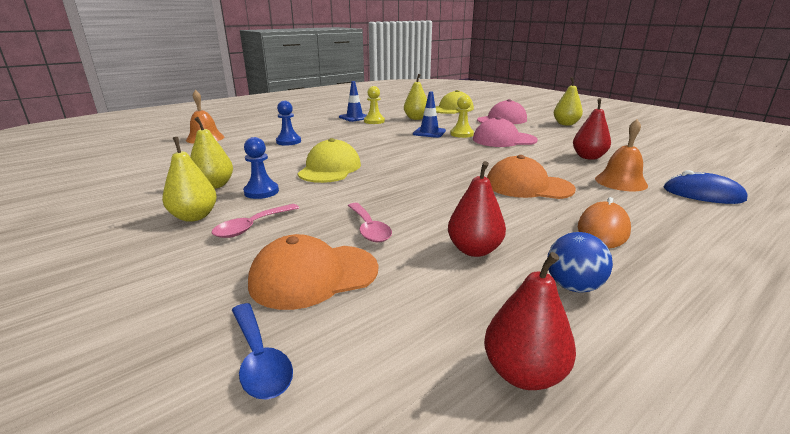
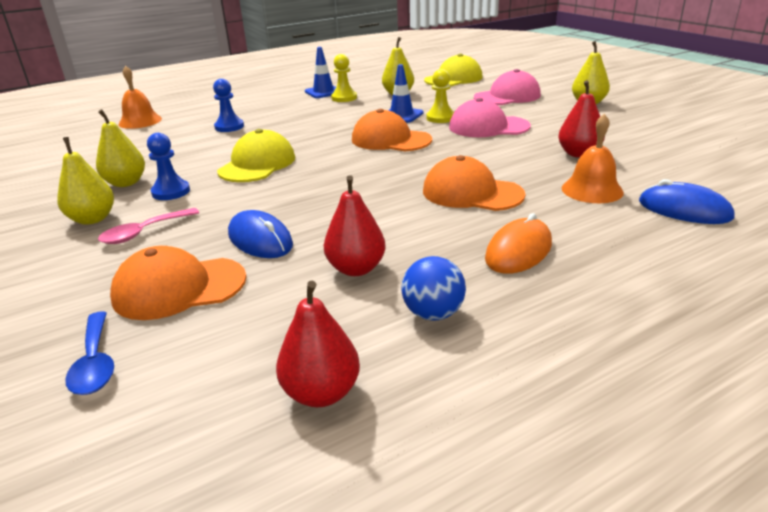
camera: 10 degrees right, 5 degrees up
pink spoon [348,203,392,242] -> blue mouse [228,210,293,258]
none -> orange cap [352,109,432,151]

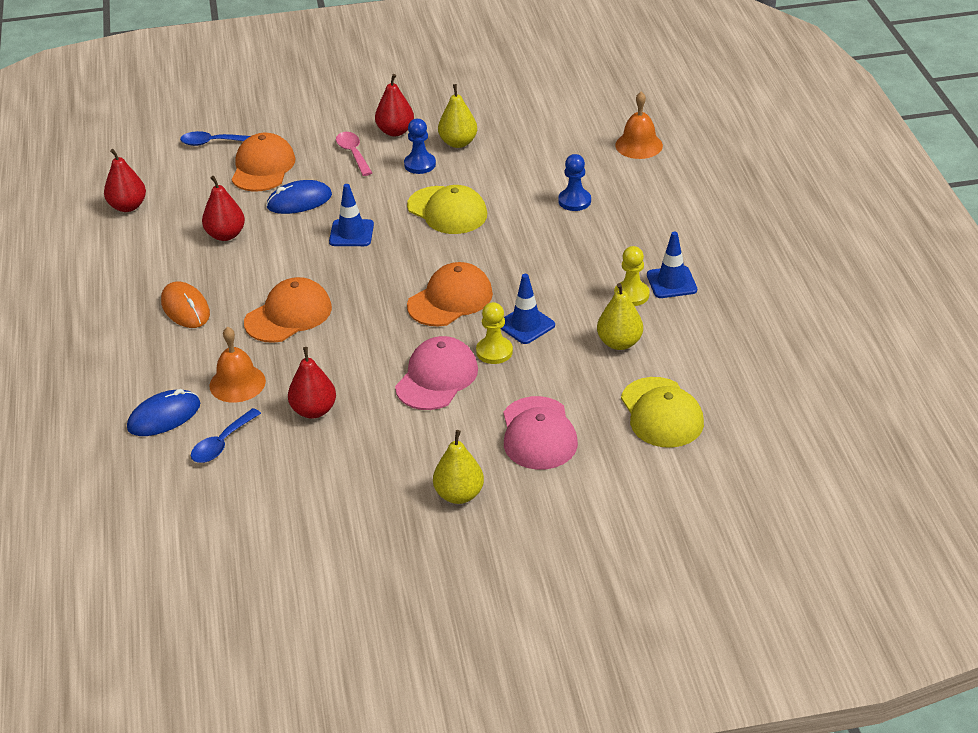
camera: 110 degrees right, 10 degrees up
yellow pear [57,137,114,225] -> red pear [375,74,414,136]
blue ball [402,256,466,320] -> none
none -> blue spoon [191,408,261,463]
none -> blue traffic cone [329,184,374,246]

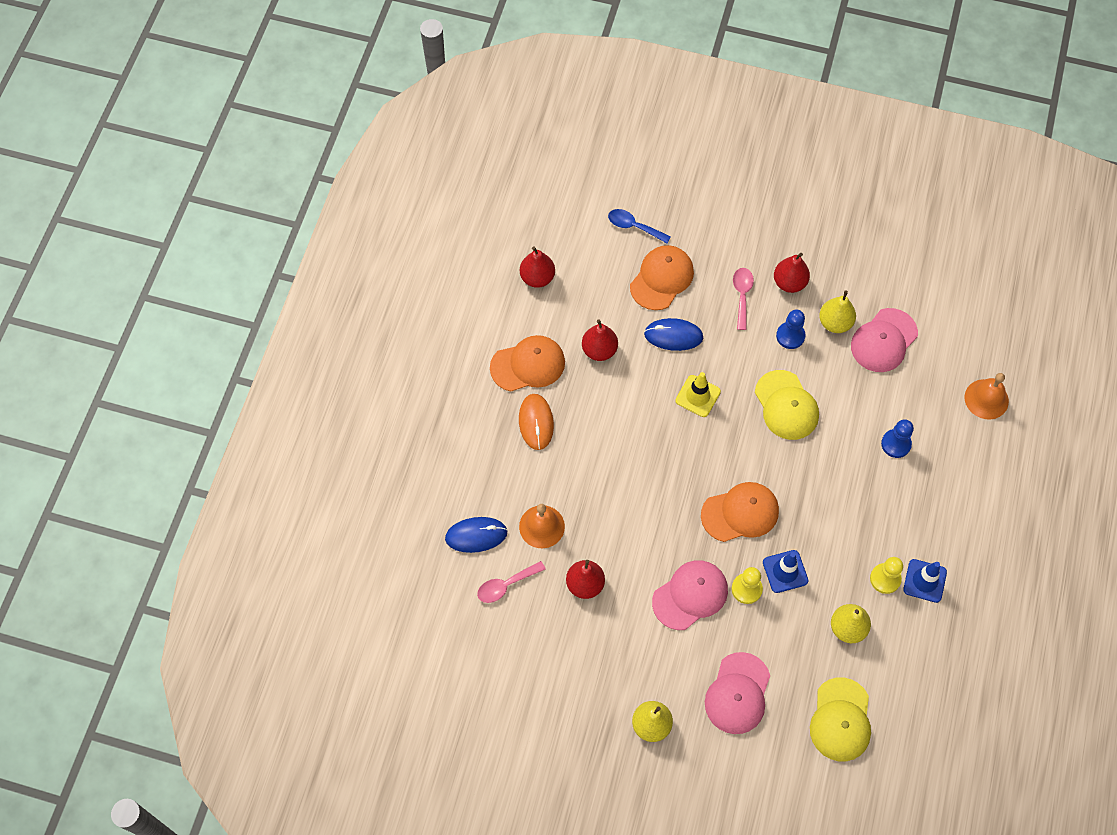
camera: 25 degrees right, 25 degrees up
blue spoon [191,408,261,463] -> pink spoon [477,561,545,603]
orange cap [244,277,332,343] -> orange cap moved to [490,335,565,392]
blue traffic cone [329,184,374,246] -> yellow traffic cone [675,372,721,417]
none -> pink cap [851,308,918,372]

